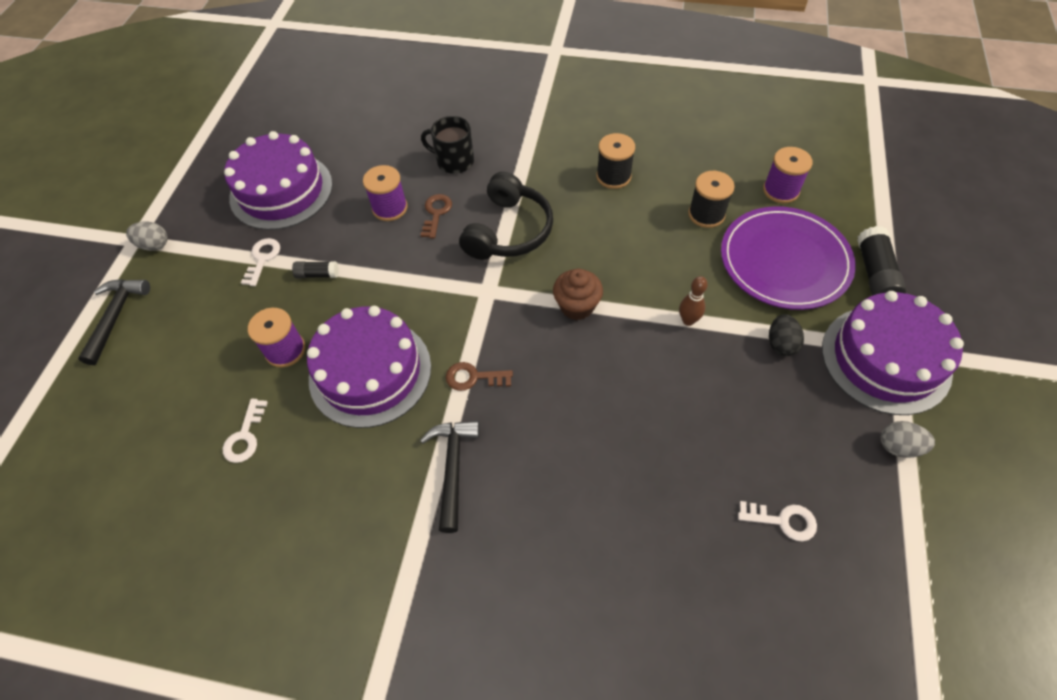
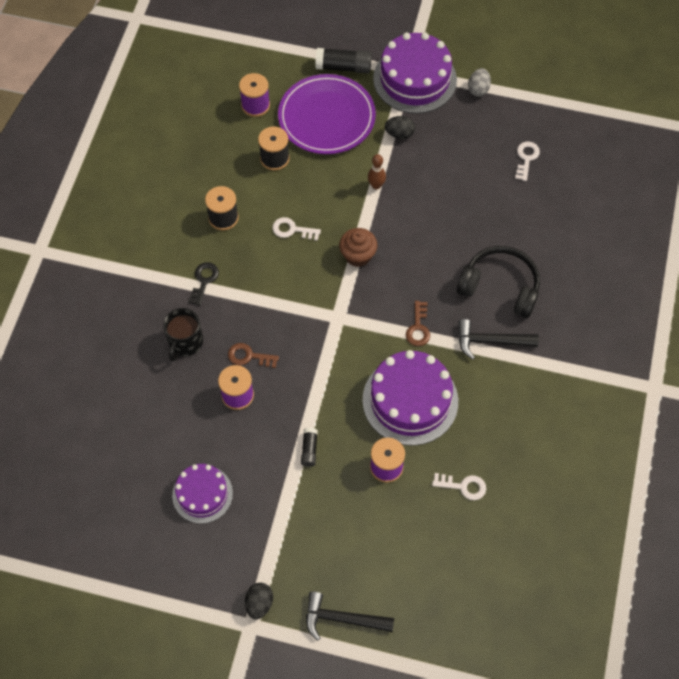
camera: 90 degrees left, 5 degrees up
grey egg [126,221,168,251] -> black egg [245,583,273,619]
purple cake [224,131,333,230] -> purple cake [172,464,233,524], size x0.61
white key [241,238,280,286] -> white key moved to [273,217,321,241]
black headphones [459,172,553,260] -> black headphones moved to [457,246,540,318]
none -> black key [188,262,219,306]

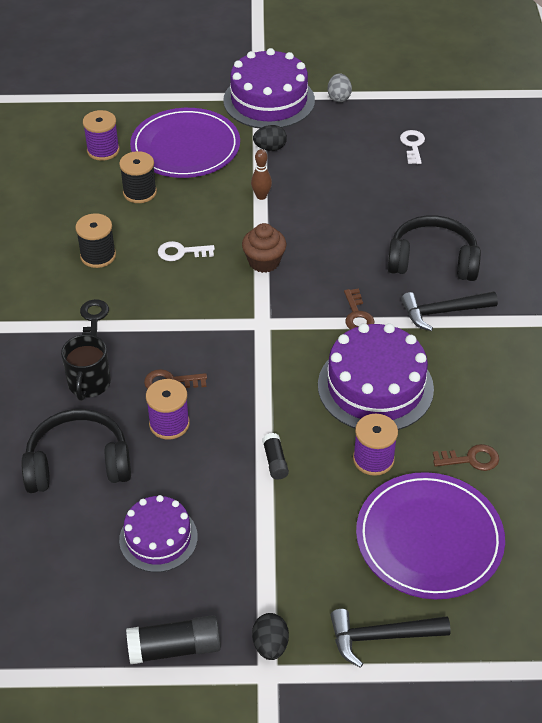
camera: 15 degrees left, 15 degrees down
black glue stick [315,48,372,73] -> black glue stick moved to [126,615,221,664]
white key [432,473,486,500] -> brown key [433,444,499,471]
none -> black headphones [21,409,131,493]
none -> purple plate [356,472,505,599]

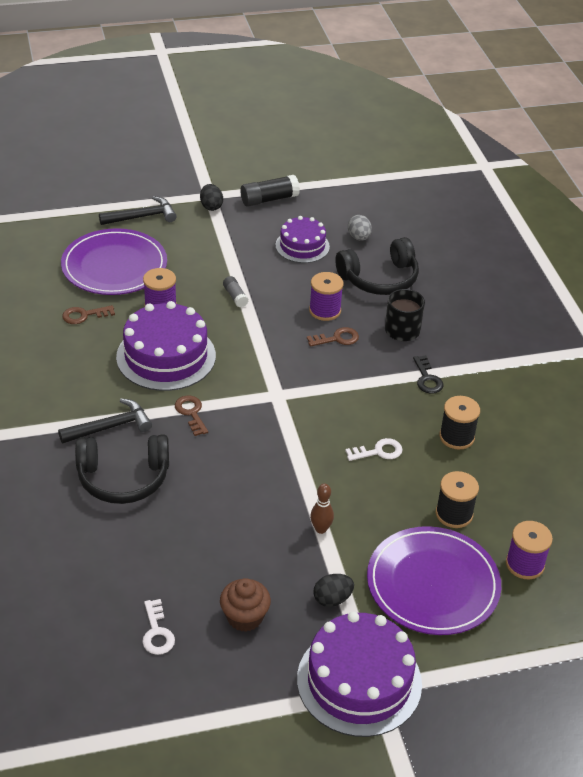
camera: 165 degrees right, 5 degrees down
brown cupcake [242,223,286,273] -> brown cupcake moved to [220,578,271,632]
black glue stick [262,433,289,480] -> grey glue stick [223,276,248,308]
grey egg [328,73,352,102] -> grey egg moved to [348,215,372,240]

